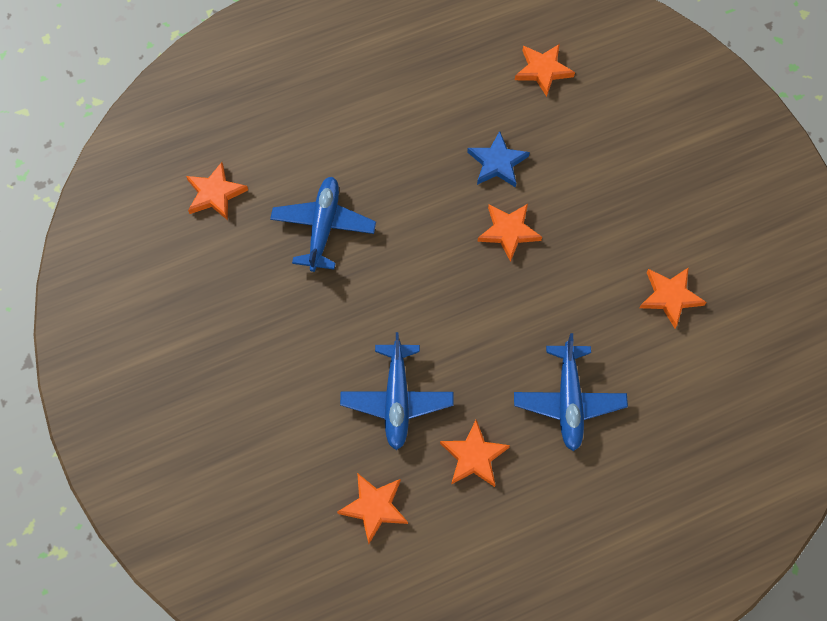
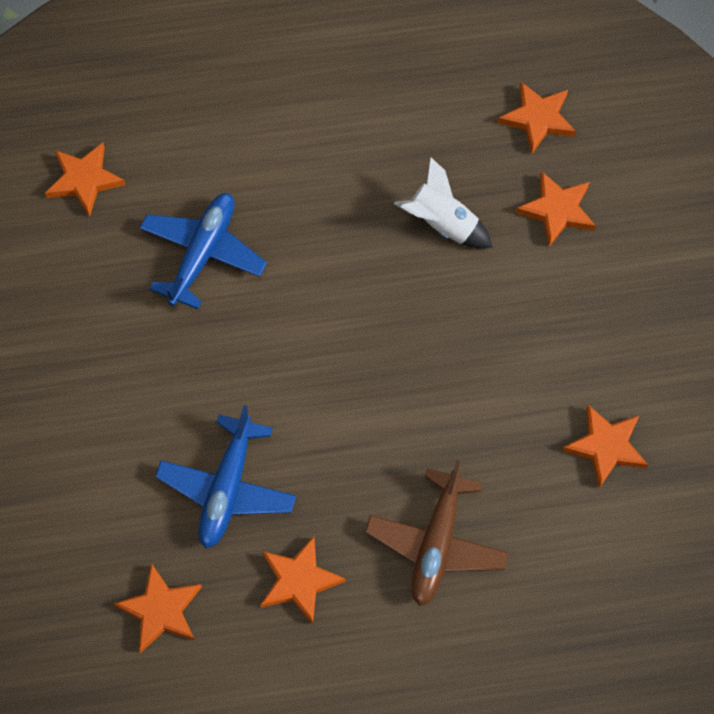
camera: 15 degrees right, 0 degrees up
blue star [467,131,530,188] -> white rocket [394,157,493,249]
orange star [477,204,542,262] -> orange star moved to [516,171,596,247]
blue plane [514,333,628,451] -> brown plane [365,460,509,606]

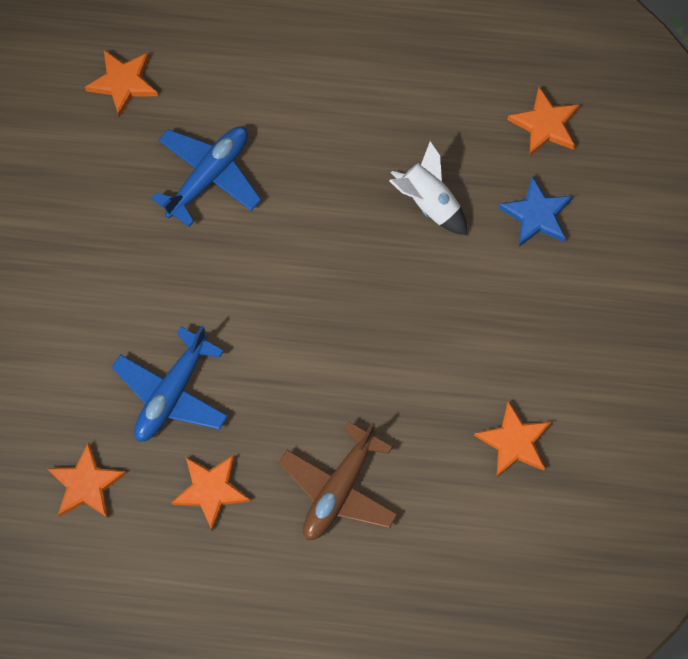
camera: 15 degrees right, 5 degrees up
orange star [516,171,596,247] -> blue star [498,176,573,247]

